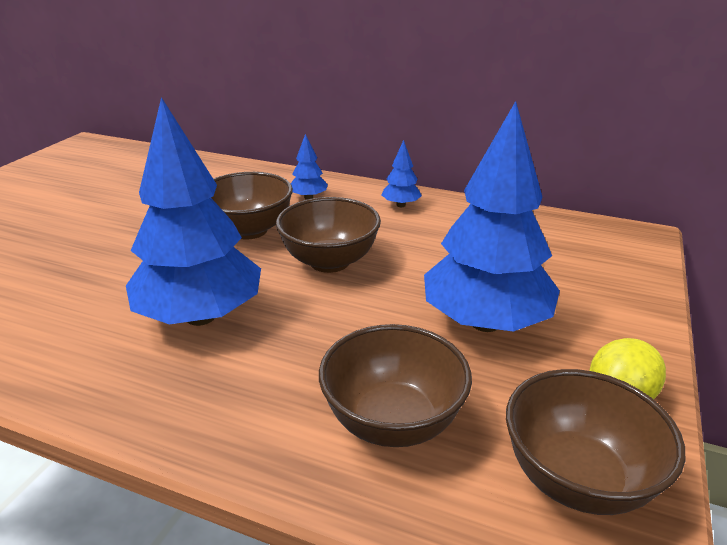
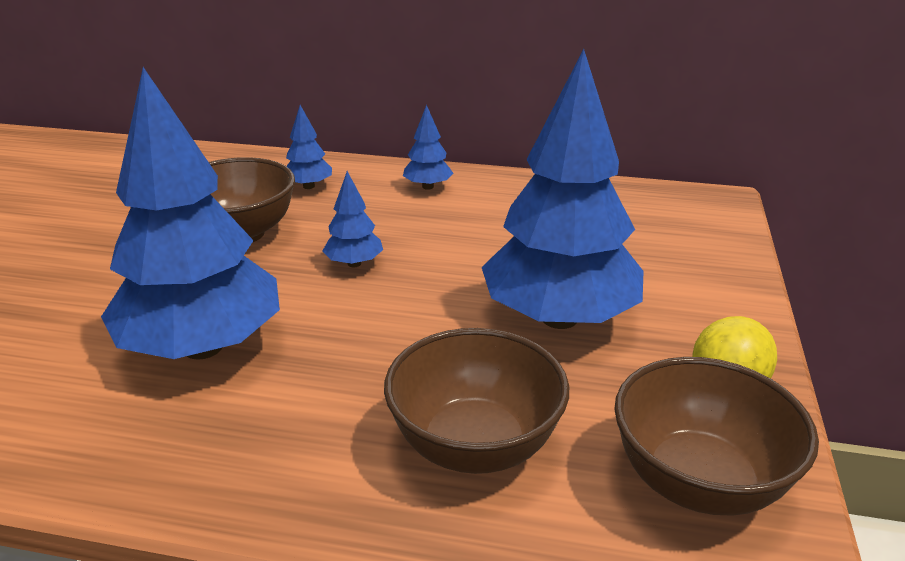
camera: 10 degrees left, 0 degrees up
brown bowl [276,197,381,273] -> blue tree [323,171,383,267]

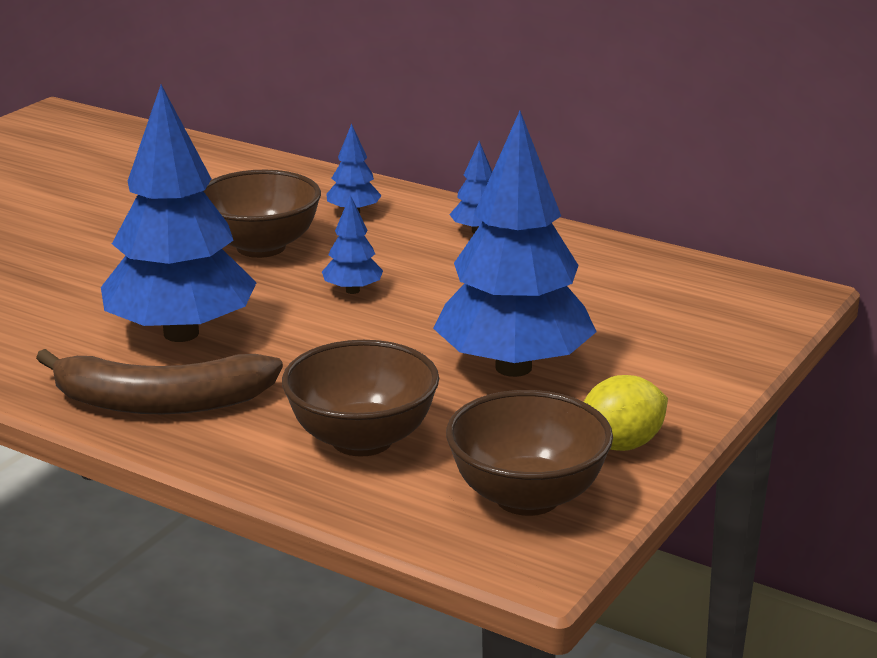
camera: 20 degrees right, 5 degrees down
none -> brown banana [36,349,283,414]

